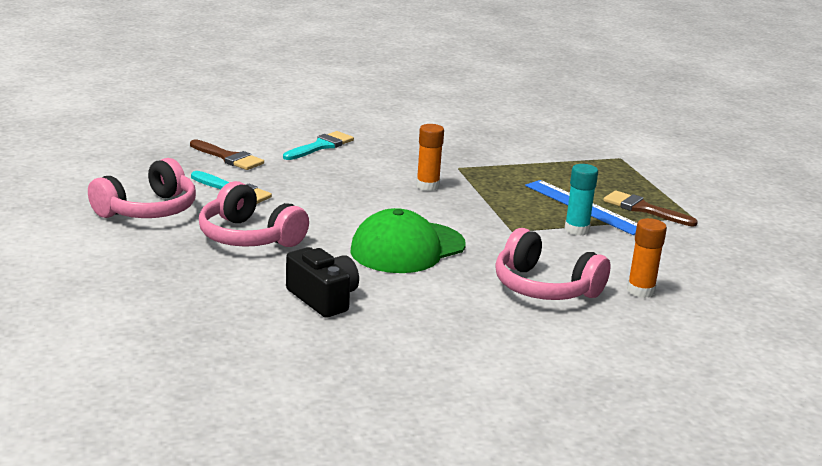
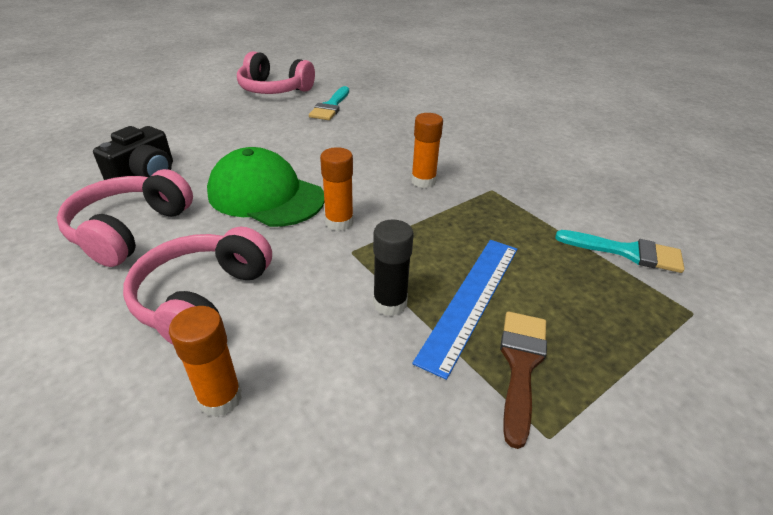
camera: 70 degrees right, 15 degrees up
brown brush [190,139,264,170] -> none
pink headphones [199,181,309,247] -> pink headphones moved to [57,169,193,267]
turquoise brush [283,131,354,160] -> turquoise brush moved to [555,230,685,273]
turquoise glue stick [565,164,598,236] -> black glue stick [373,219,414,316]
none -> orange glue stick [320,147,354,231]

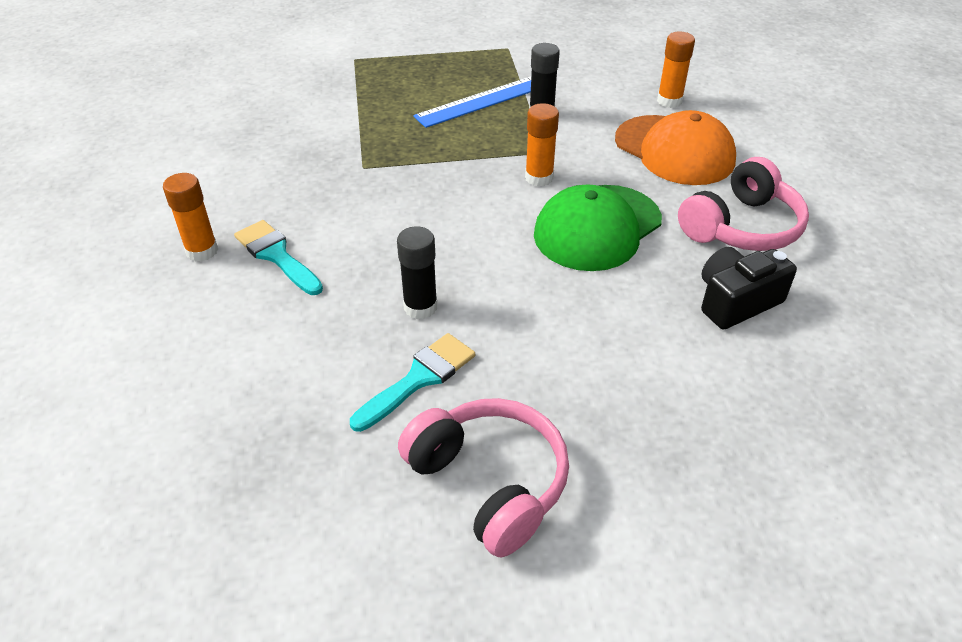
camera: 150 degrees left, 5 degrees up
pink headphones [123,227,272,345] -> orange cap [615,110,736,185]
green cap [207,147,324,227] -> green cap turned 75 degrees clockwise [534,185,662,271]
orange glue stick [411,113,443,188] -> orange glue stick moved to [163,173,218,262]
brown brush [500,311,547,449] -> none
turquoise brush [555,230,685,273] -> turquoise brush moved to [234,220,323,295]
none -> black glue stick [397,226,437,319]

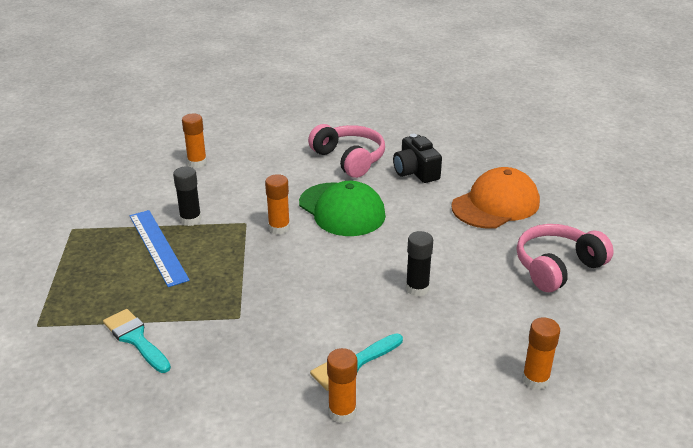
camera: 85 degrees left, 10 degrees down
turquoise brush [350,333,475,432] -> turquoise brush moved to [103,309,171,373]
orange cap [615,110,736,185] -> orange cap moved to [451,167,540,229]
none -> orange glue stick [522,317,560,390]

